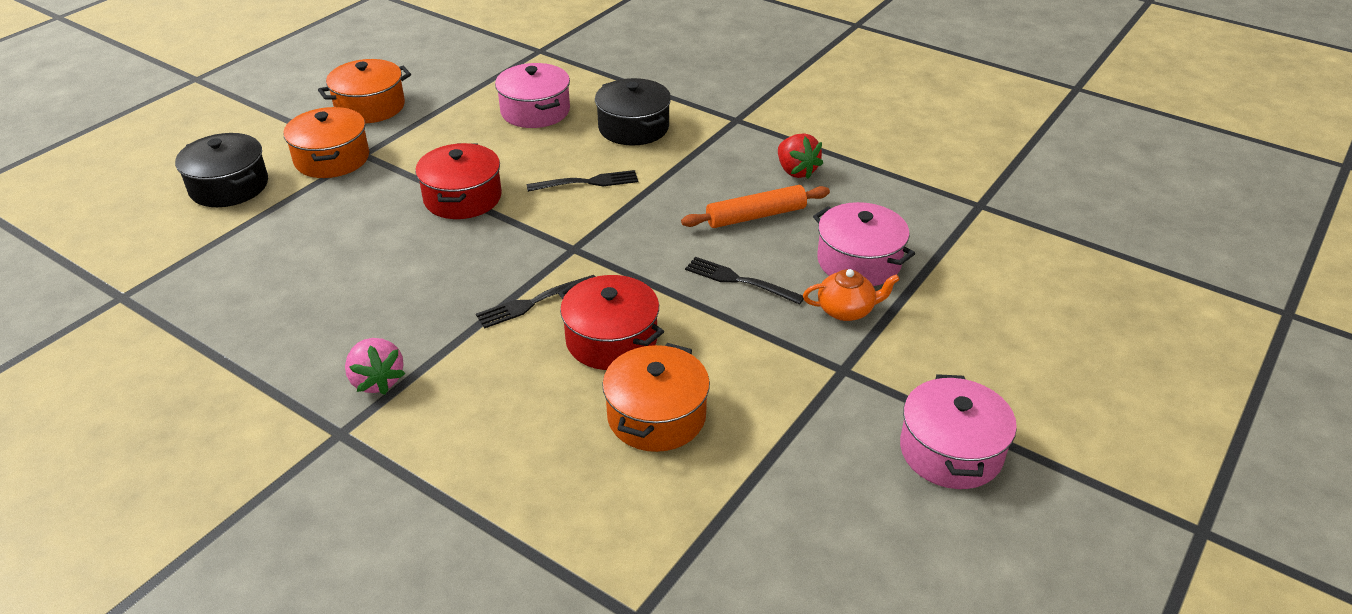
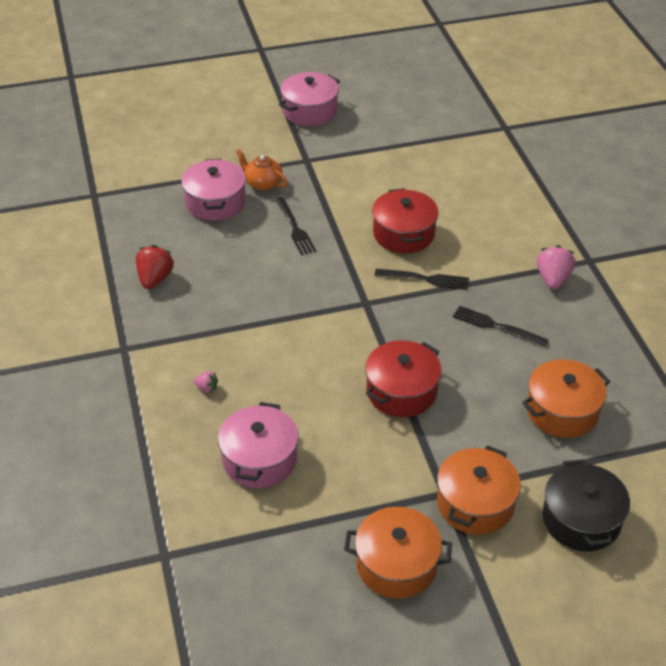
camera: 140 degrees left, 5 degrees up
black fork [526,170,638,192] -> black fork moved to [453,306,549,346]
black pot [595,78,671,146] -> pink strawberry [193,371,218,393]
orange pot [602,343,710,452] -> orange pot moved to [522,359,611,438]
orange rolling pin [681,185,830,228] -> none

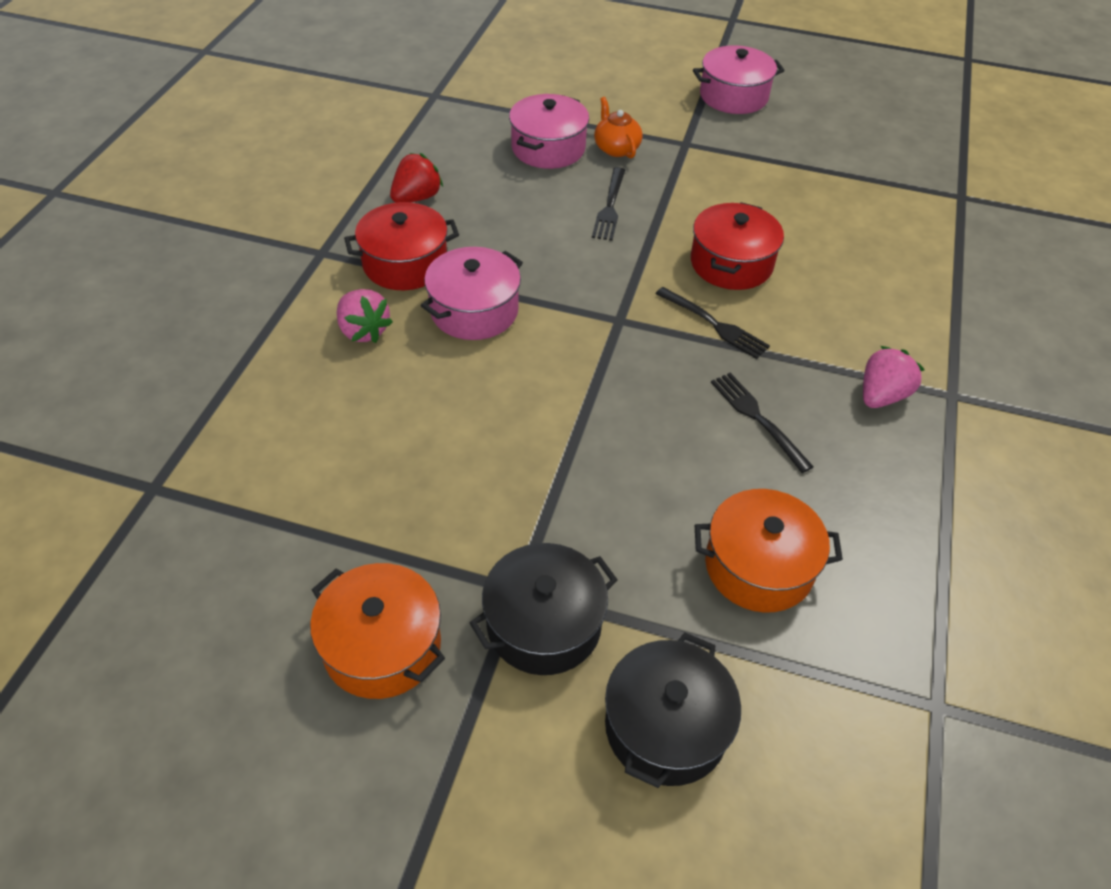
camera: 30 degrees right, 5 degrees up
pink strawberry [193,371,218,393] -> pink strawberry [337,289,393,343], size x1.95
pink pot [218,402,299,488] -> pink pot moved to [421,247,523,340]
red pot [365,340,442,417] -> red pot moved to [344,202,459,290]
orange pot [437,445,521,535] -> black pot [470,543,618,675]

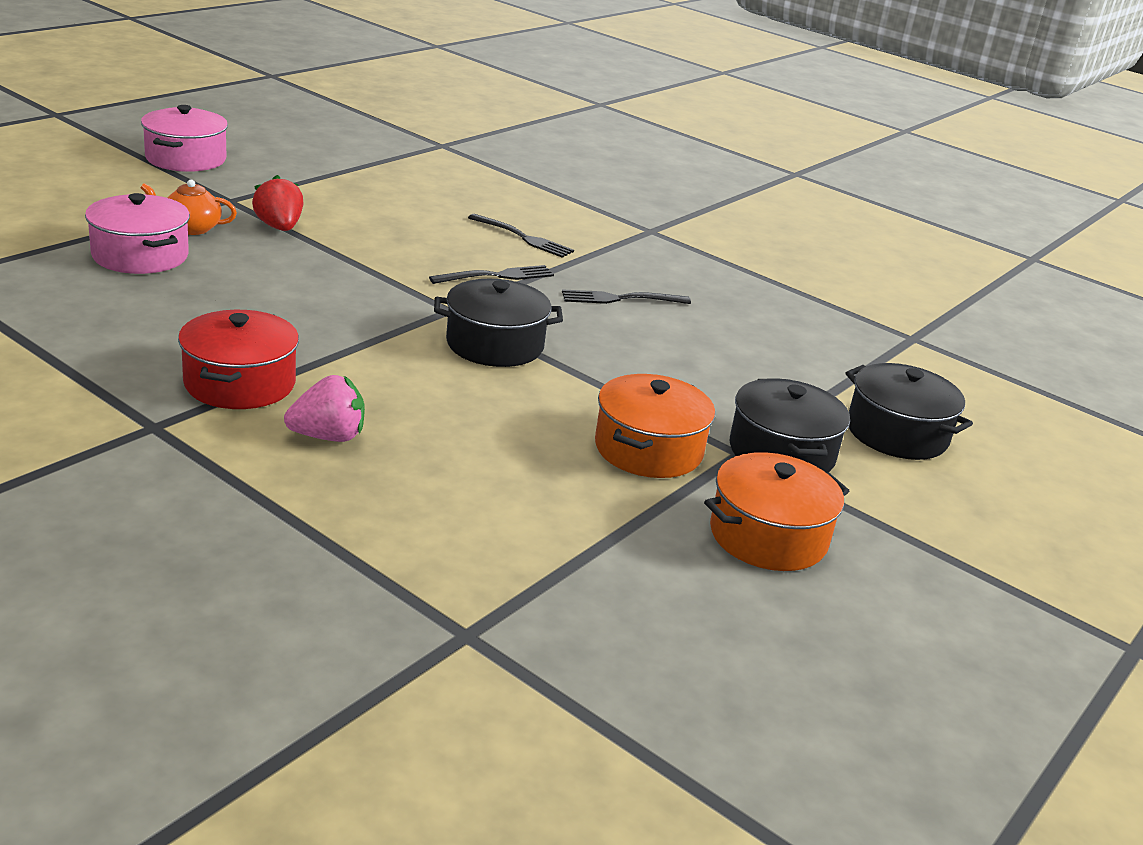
camera: 70 degrees left, 20 degrees down
red strawberry [390,153,443,203] -> red strawberry moved to [252,175,303,231]
pink pot [421,247,523,340] -> none
black fork [592,167,625,241] -> black fork moved to [468,214,574,258]
red pot [691,202,784,290] -> none
orange pot [695,489,843,613] -> orange pot moved to [595,374,715,478]
pink strawberry [863,346,924,408] -> none
none -> black pot [434,279,563,367]

